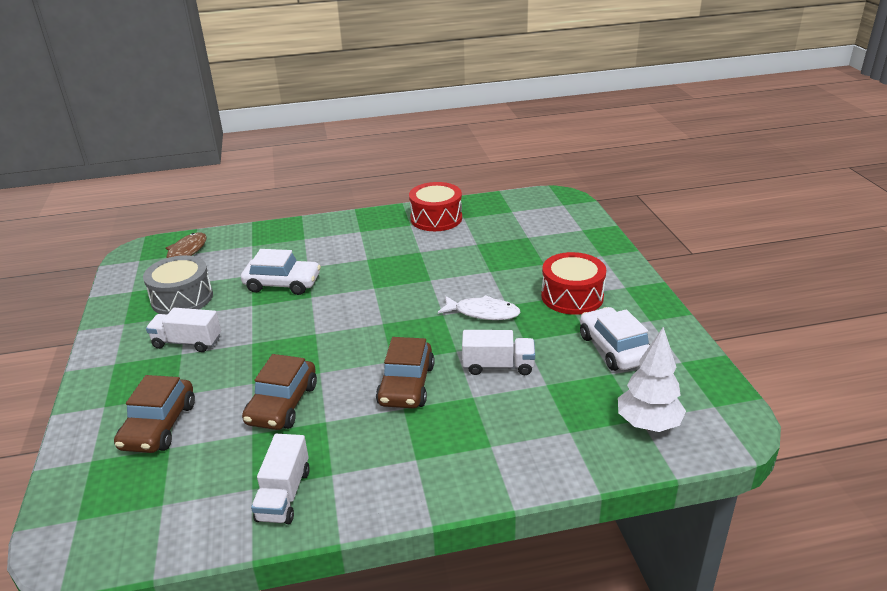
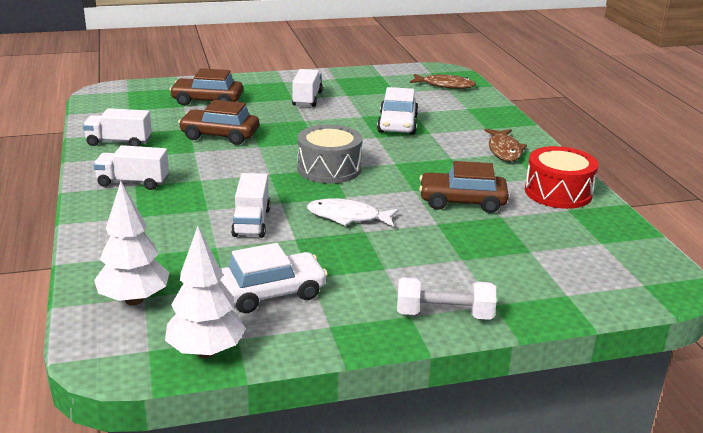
camera: 85 degrees right, 5 degrees down
grey drum [143,255,213,315] -> grey drum moved to [297,125,362,183]
brown car [376,337,435,408] -> brown car moved to [419,161,509,213]
white fish [438,295,521,320] -> white fish turned 90 degrees clockwise [307,199,399,227]
red drum [541,252,606,315] -> none
none -> white truck [93,145,169,190]
none -> white tree [165,226,246,358]
none -> white dumbbell [397,277,496,320]
none -> brown fish [484,129,527,162]

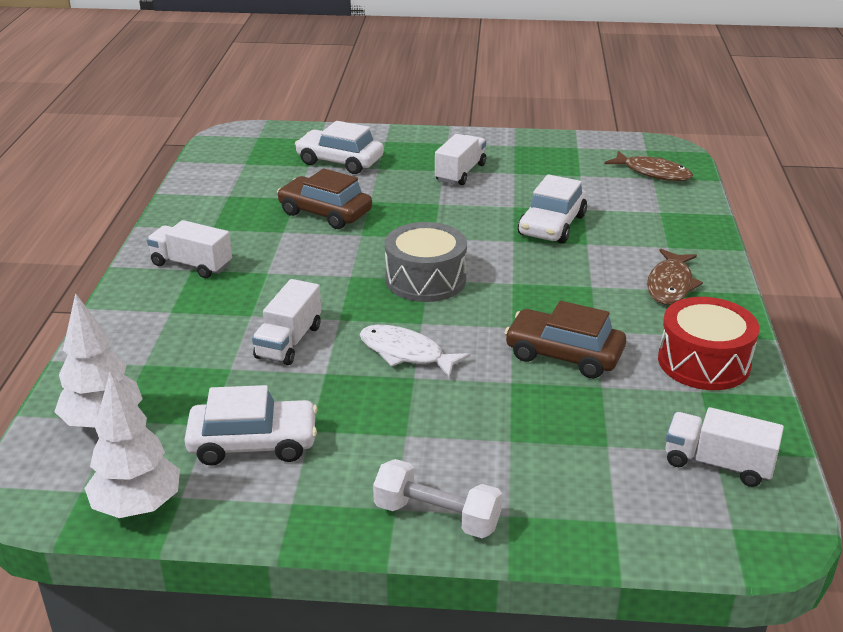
camera: 20 degrees right, 5 degrees up
white truck [83,108,152,146] -> white truck moved to [665,407,784,487]
brown car [169,68,243,106] -> white car [295,121,384,174]

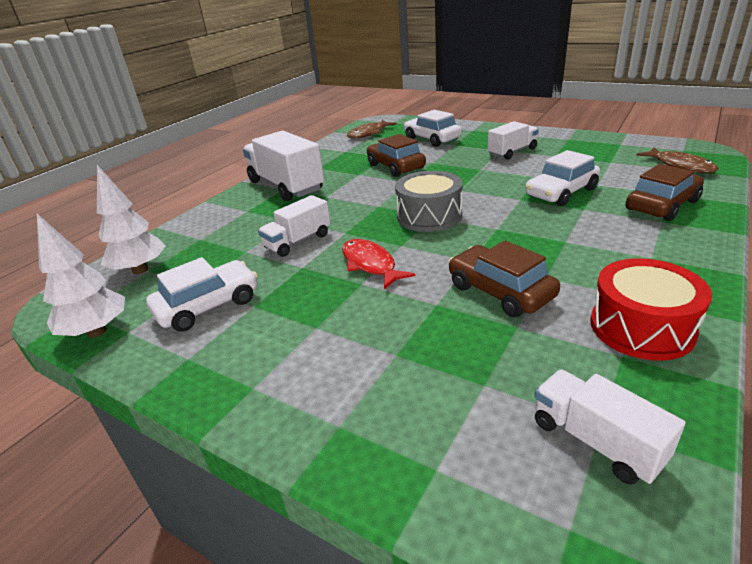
camera: 30 degrees right, 0 degrees up
white truck [147,220,232,278] -> white truck [243,131,324,201], size x1.72
white car [184,385,318,466] -> white car turned 60 degrees counterclockwise [146,257,258,332]
white fish [359,325,470,378] -> red fish [342,239,415,289]
white dumbbell [373,459,502,538] -> none
brown fish [647,249,703,304] -> brown fish moved to [347,120,397,138]
none -> brown car [625,164,704,221]

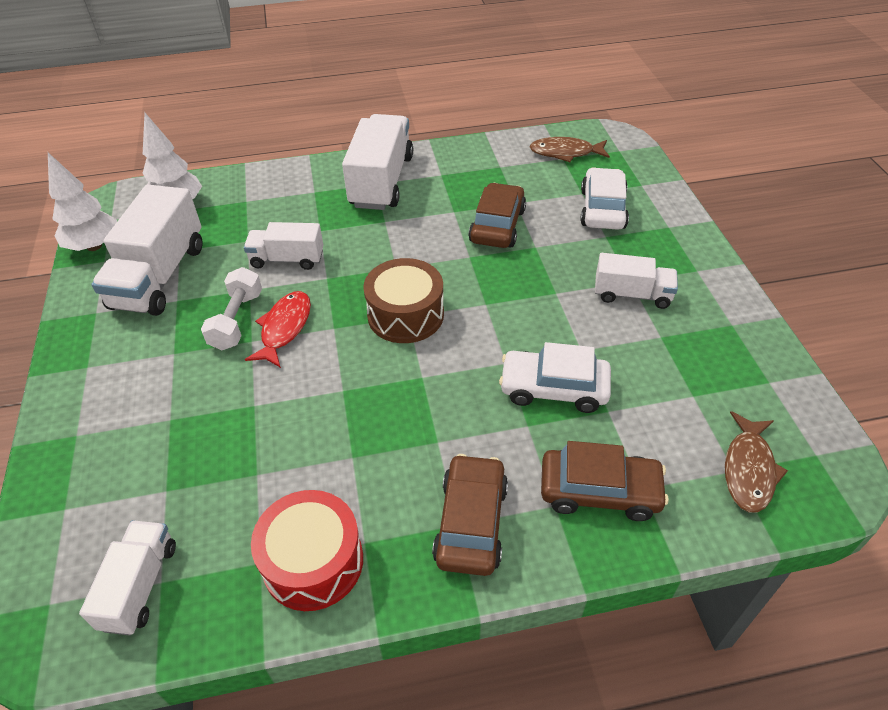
camera: 45 degrees right, 15 degrees up
white car [146,257,258,332] -> white truck [92,185,202,316]
grey drum [395,171,463,232] -> brown drum [363,258,444,343]
brown car [449,240,560,318] -> brown car moved to [432,454,508,576]
none -> white dumbbell [201,267,262,350]

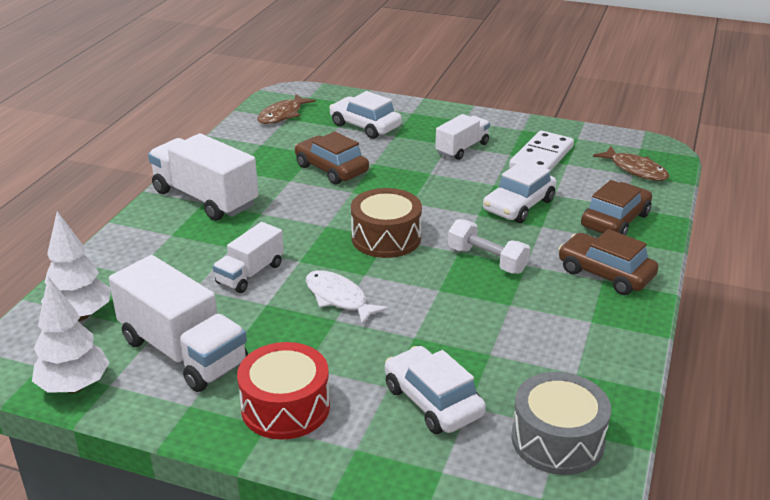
camera: 60 degrees left, 15 degrees down
white truck [79,520,176,636] -> grey drum [511,372,611,475]
white dumbbell [201,267,262,350] -> white dumbbell moved to [448,219,530,274]
red fish [245,291,311,368] -> white fish [306,270,389,325]
red drum [251,490,363,611] -> red drum moved to [237,342,330,440]
none -> white car [385,346,486,434]
none -> white domino [509,131,574,171]

